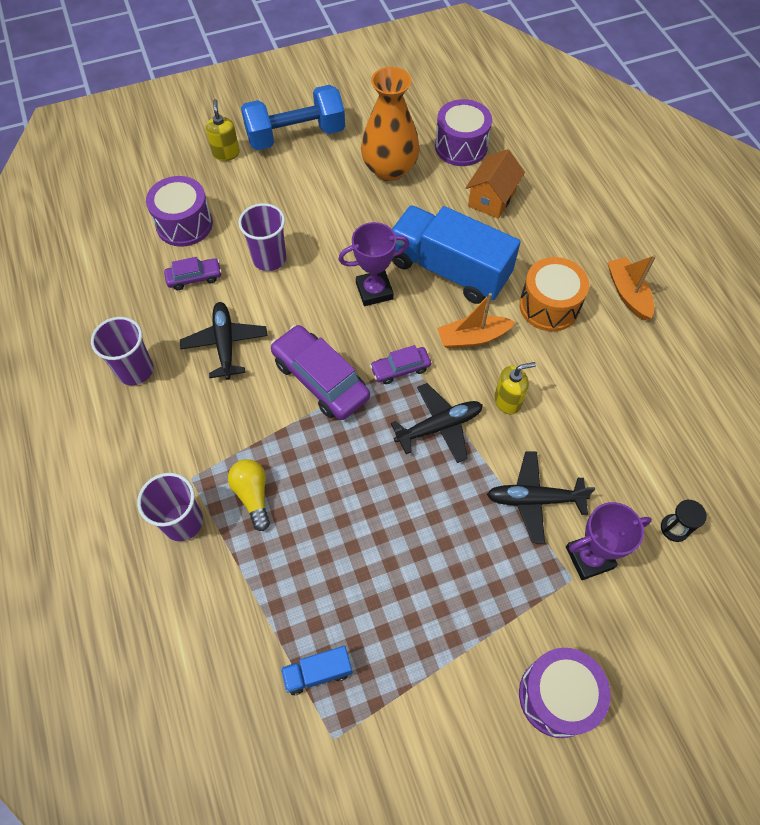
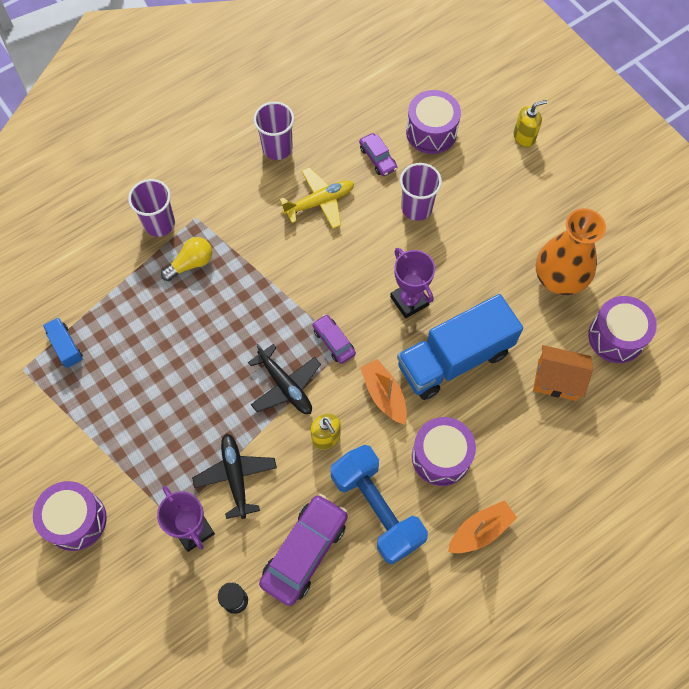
camera: 75 degrees right, 5 degrees up
black plane [180,302,268,380] -> yellow plane [280,167,354,229]
blue dumbbell [241,85,345,150] -> blue dumbbell moved to [331,445,428,564]
purple car [270,325,370,420] -> purple car moved to [259,494,348,606]
blue truck [392,205,521,304] -> blue truck turned 135 degrees counterclockwise [397,294,523,400]
orange drum [519,257,589,332] -> purple drum [412,417,476,486]

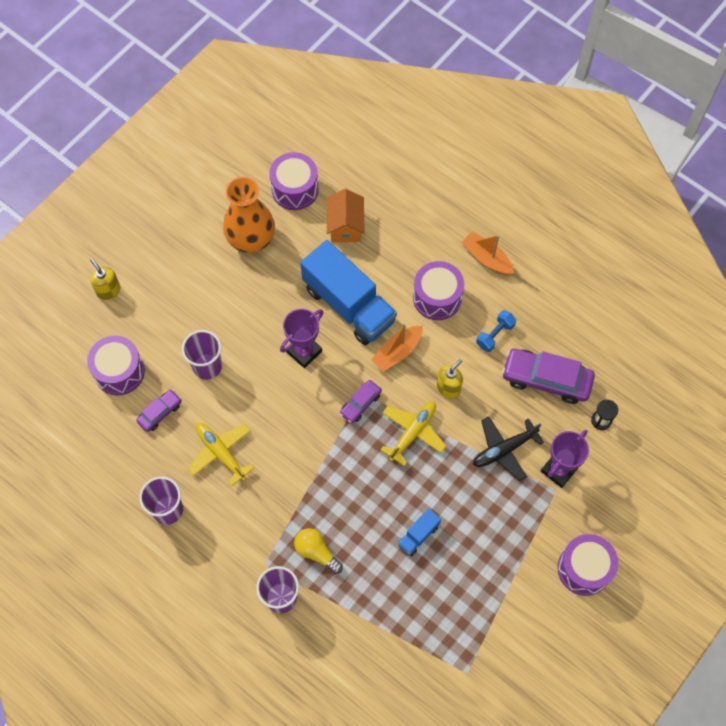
camera: 105 degrees left, 0 degrees up
blue truck [43,317,83,368] -> blue truck moved to [398,508,441,556]
black plane [248,344,321,414] -> yellow plane [381,401,446,466]
blue dumbbell [331,445,428,564] -> blue dumbbell [476,310,516,352], size x0.47

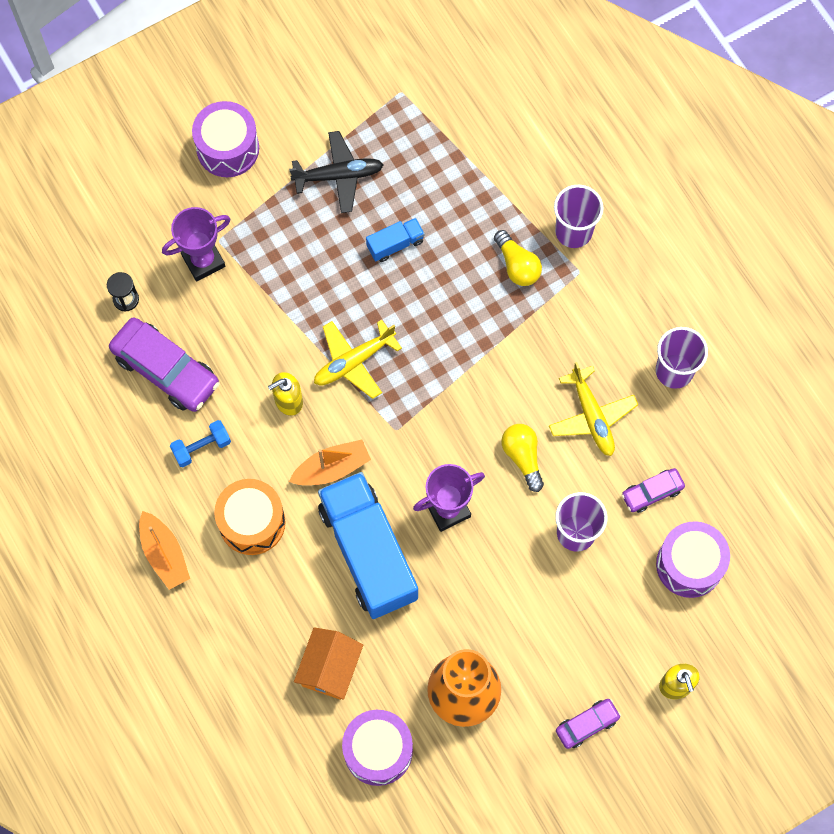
camera: 160 degrees left, 5 degrees up
purple car [340,380,382,423] -> purple car moved to [556,699,621,749]
purple drum [413,261,464,320] -> orange drum [214,479,286,555]
black plane [473,416,544,481] -> black plane moved to [289,131,383,213]
none -> yellow light bulb [501,424,544,492]

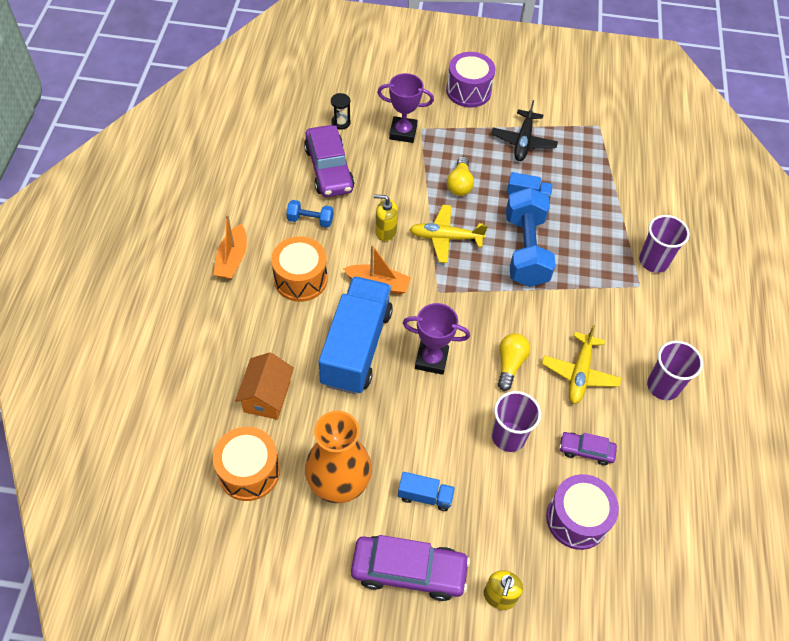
camera: 35 degrees right, 15 degrees down
black plane [289,131,383,213] -> black plane turned 75 degrees clockwise [491,100,558,161]
orange house [294,627,363,700] -> orange house turned 45 degrees counterclockwise [235,352,294,420]
purple drum [342,710,413,786] -> orange drum [213,427,280,501]
yellow light bulb [494,230,542,286] -> yellow light bulb moved to [447,157,474,196]
purple car [556,699,621,749] -> purple car [351,535,470,601], size x1.87
none -> blue truck [398,472,455,511]
none -> blue dumbbell [506,187,556,287]

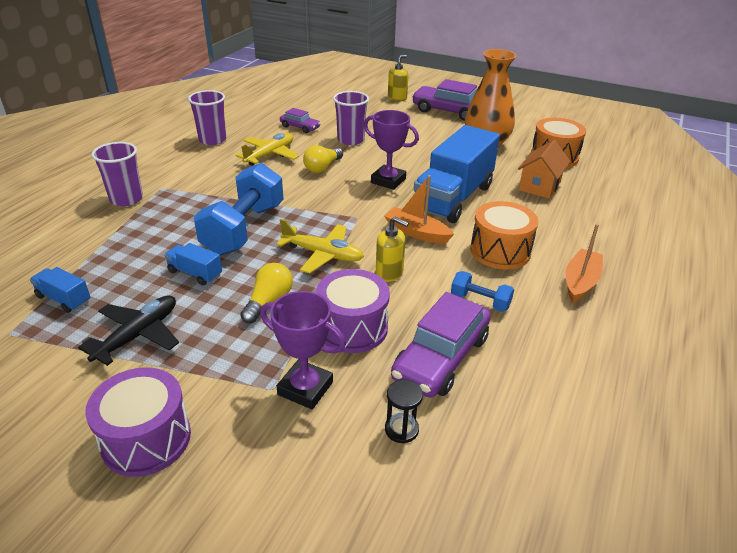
camera: 160 degrees left, 20 degrees down
purple car [304,125,354,197] -> purple car turned 150 degrees counterclockwise [391,292,491,398]
blue truck [398,472,455,511] -> blue truck moved to [30,267,90,313]
purple drum [546,474,619,550] -> purple drum moved to [316,269,390,353]

